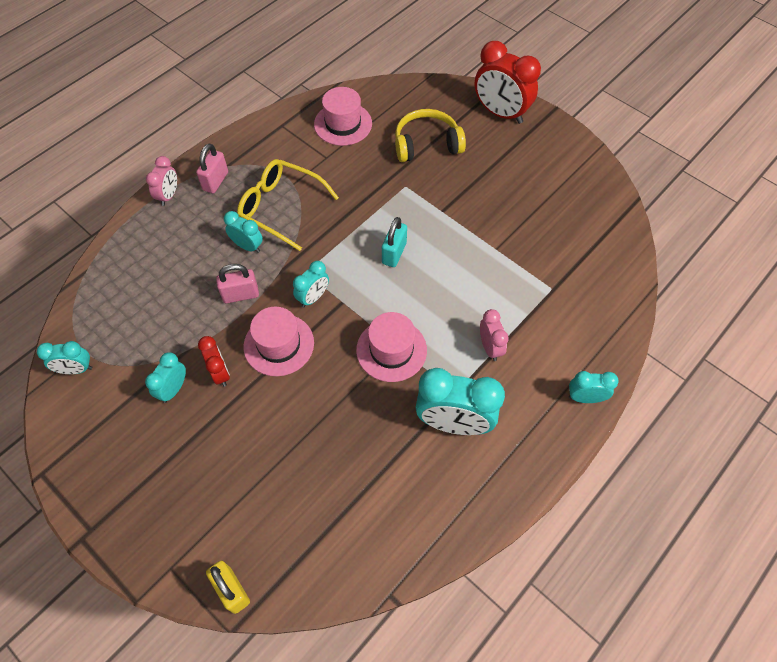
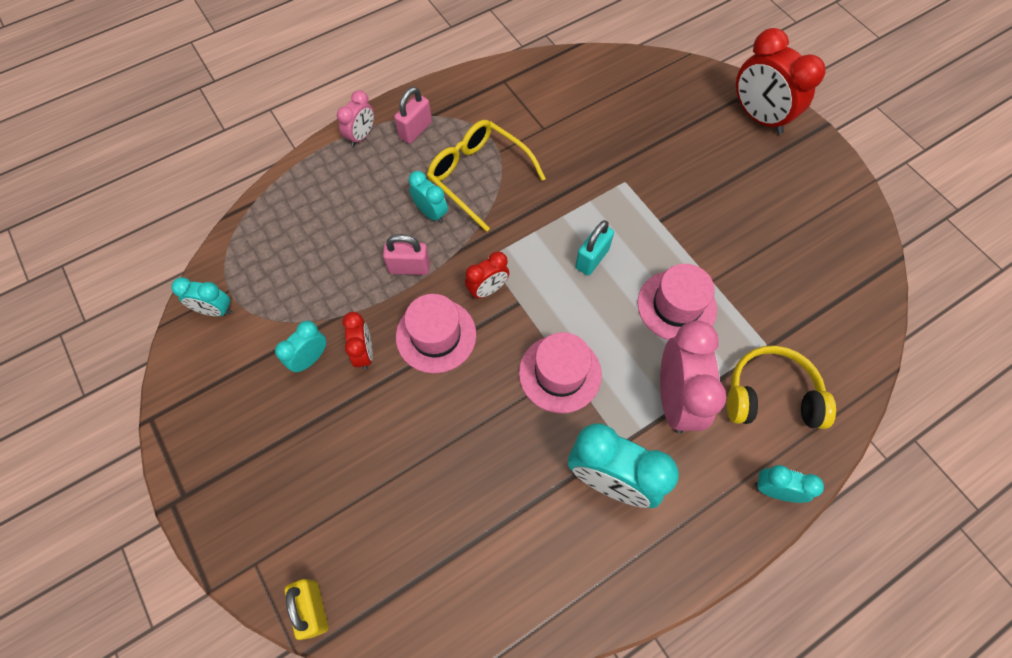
camera: 15 degrees right, 5 degrees up
turquoise clock [293,261,329,308] -> red clock [465,251,509,299]
pink hat [314,87,372,146] -> pink hat moved to [637,264,717,340]
yellow headphones [395,109,466,162] -> yellow headphones moved to [727,345,836,429]
pink clock [480,309,509,361] -> pink clock [660,321,727,434], size x1.86

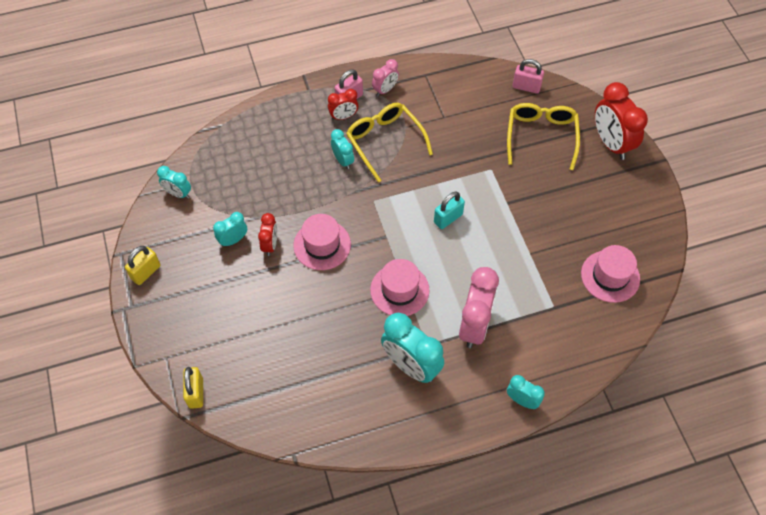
camera: 15 degrees right, 5 degrees down
pink clock [337,90,374,147] -> pink clock moved to [372,59,399,96]
pink padlock [383,234,430,275] -> pink padlock moved to [513,59,544,94]
red clock [465,251,509,299] -> red clock moved to [328,89,359,120]
pink hat [637,264,717,340] -> pink hat moved to [581,245,640,303]
yellow headphones [727,345,836,429] -> none
none -> yellow padlock [125,246,161,285]
none -> yellow glasses [507,103,580,170]

